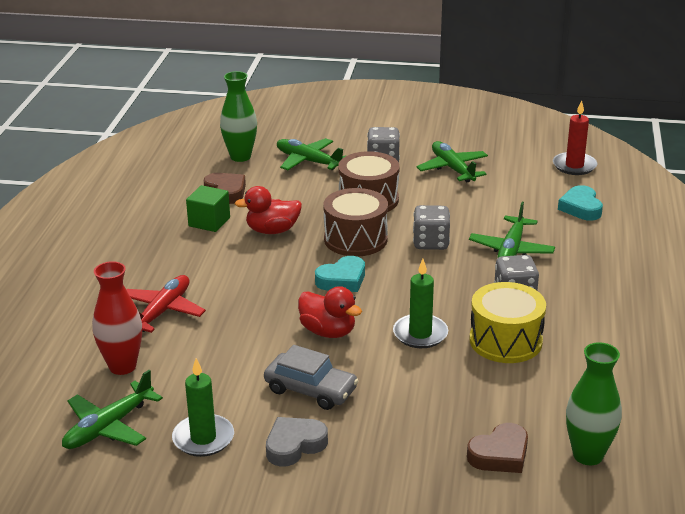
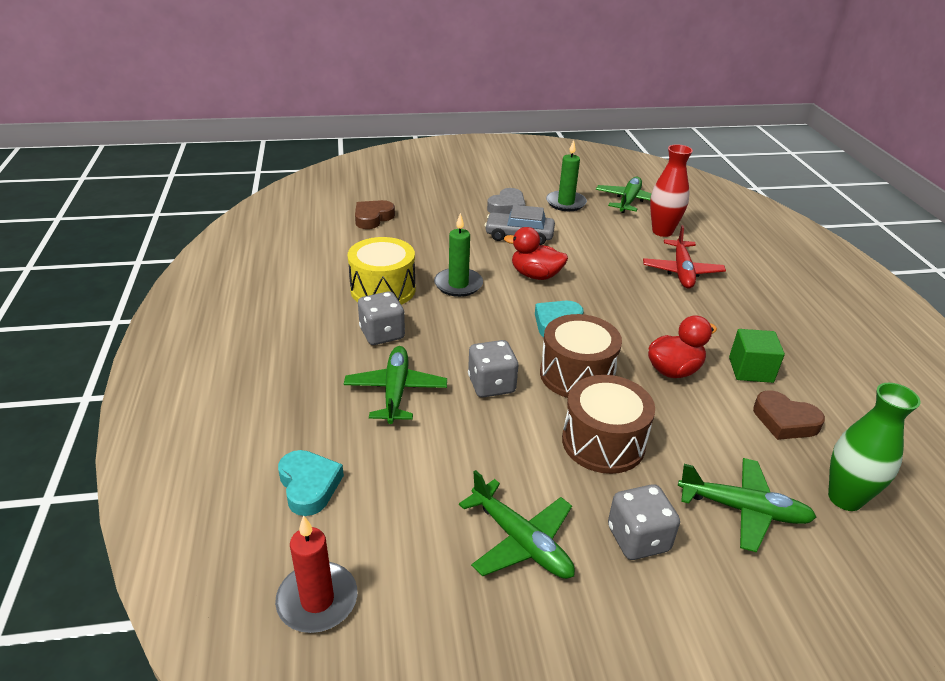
camera: 160 degrees right, 5 degrees up
green vase [566,342,622,465] -> none

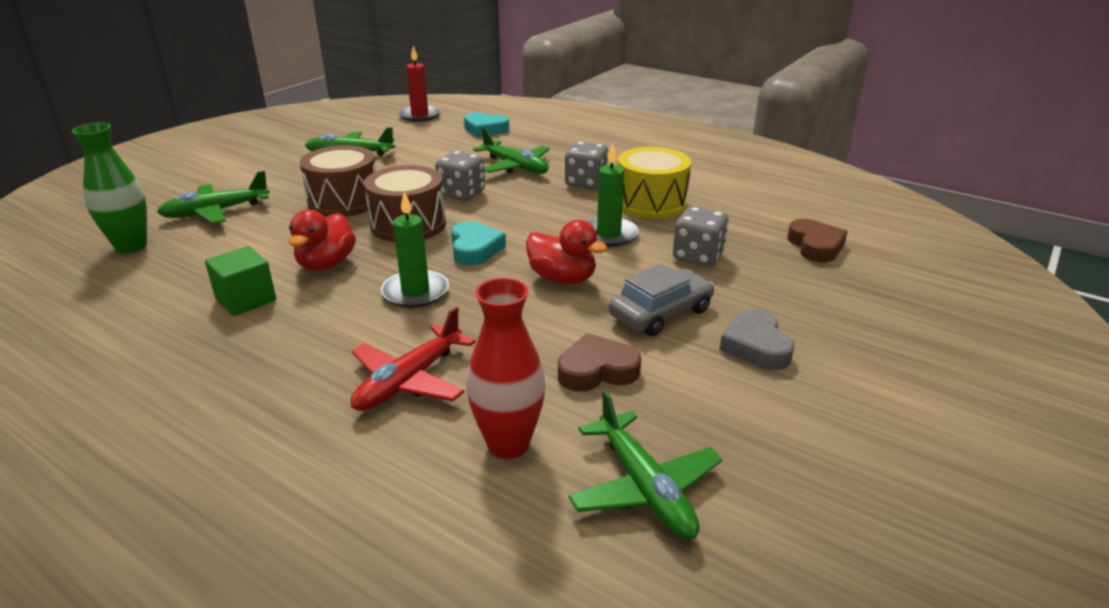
camera: 135 degrees right, 5 degrees down
red duck [504,227,568,280] -> red duck turned 60 degrees clockwise [526,220,608,284]
green candle [546,140,587,211] -> green candle moved to [381,191,449,308]
grey dice [608,484,680,560] -> grey dice moved to [673,207,729,266]
red plane [643,225,726,289] -> red plane turned 105 degrees counterclockwise [351,307,476,411]
brown heart [753,391,825,440] -> brown heart moved to [558,333,641,392]

